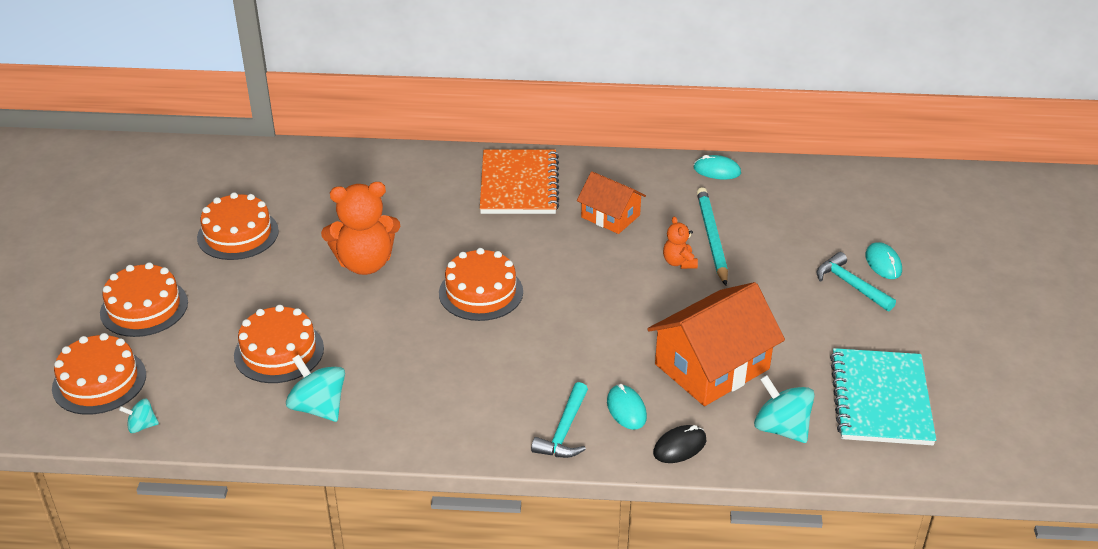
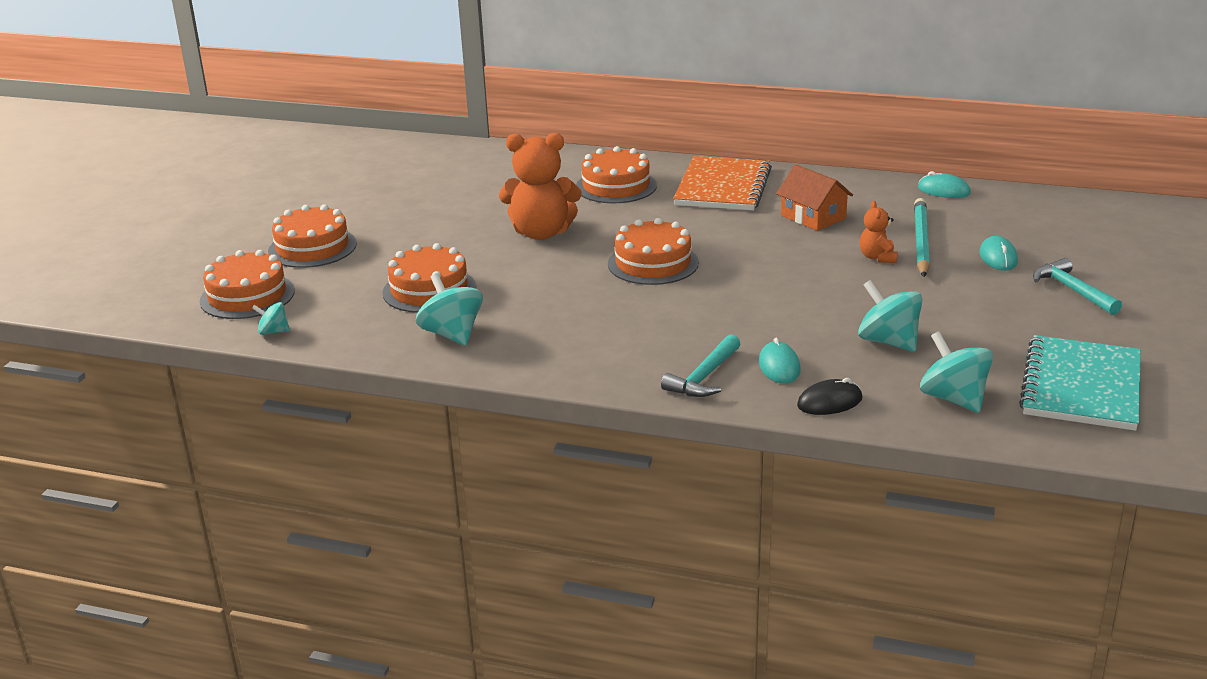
camera: 15 degrees right, 10 degrees down
orange cake [197,192,279,260] -> orange cake moved to [576,146,657,203]
orange house [647,282,785,406] -> turquoise spinning top [858,280,923,352]
turquoise mouse [865,242,902,279] -> turquoise mouse moved to [980,236,1018,270]

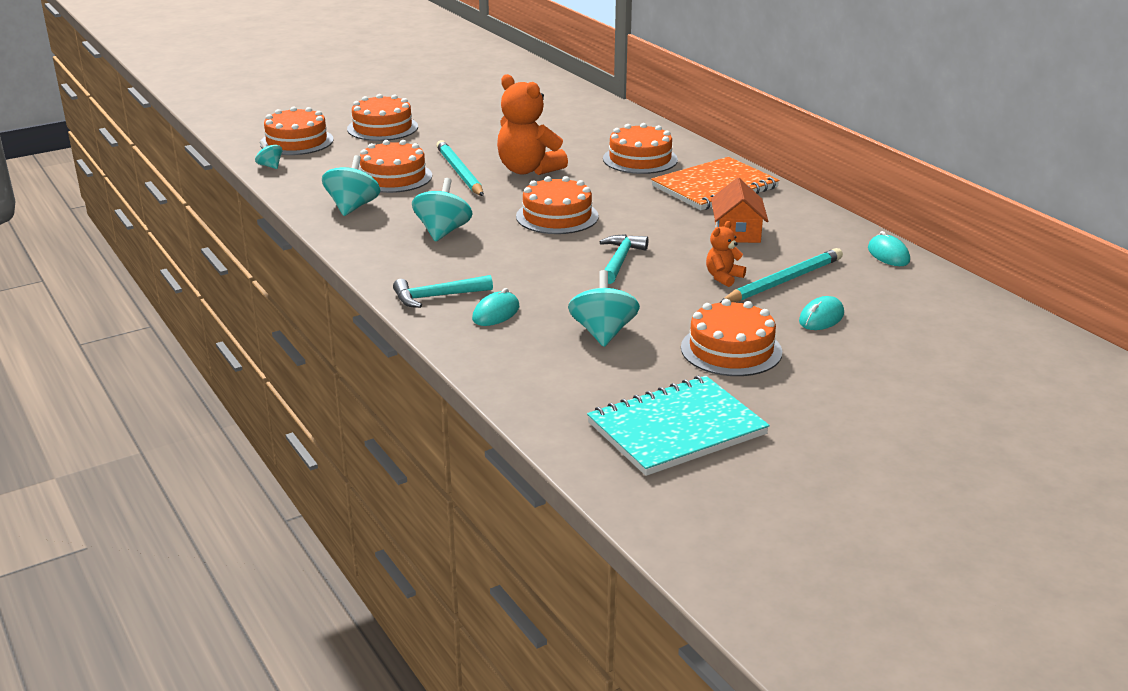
camera: 40 degrees right, 0 degrees up
black mouse [797,378,863,415] -> none
turquoise spinning top [920,331,993,413] -> turquoise spinning top moved to [412,178,473,242]
turquoise hammer [1033,258,1122,315] -> turquoise hammer moved to [600,234,649,284]
none -> turquoise pencil [436,140,484,196]
none -> orange cake [681,299,782,376]

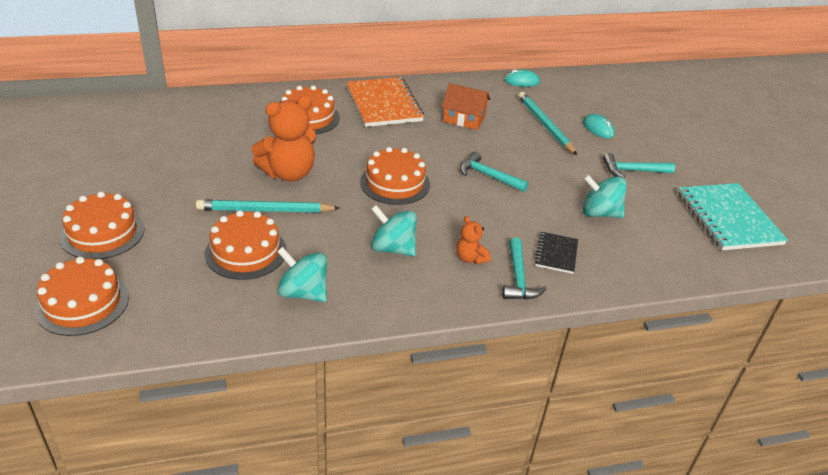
camera: 75 degrees left, 10 degrees up
turquoise spinning top [255,141,282,169] -> none
turquoise mouse [472,288,519,326] -> black notebook [534,232,578,274]
orange cake [681,299,782,376] -> turquoise hammer [603,153,675,178]
orange teddy bear [706,221,746,287] -> orange teddy bear moved to [456,216,491,264]

